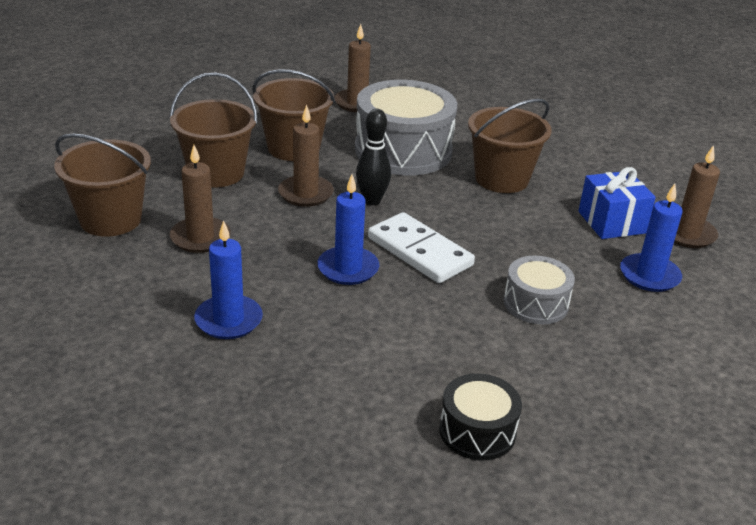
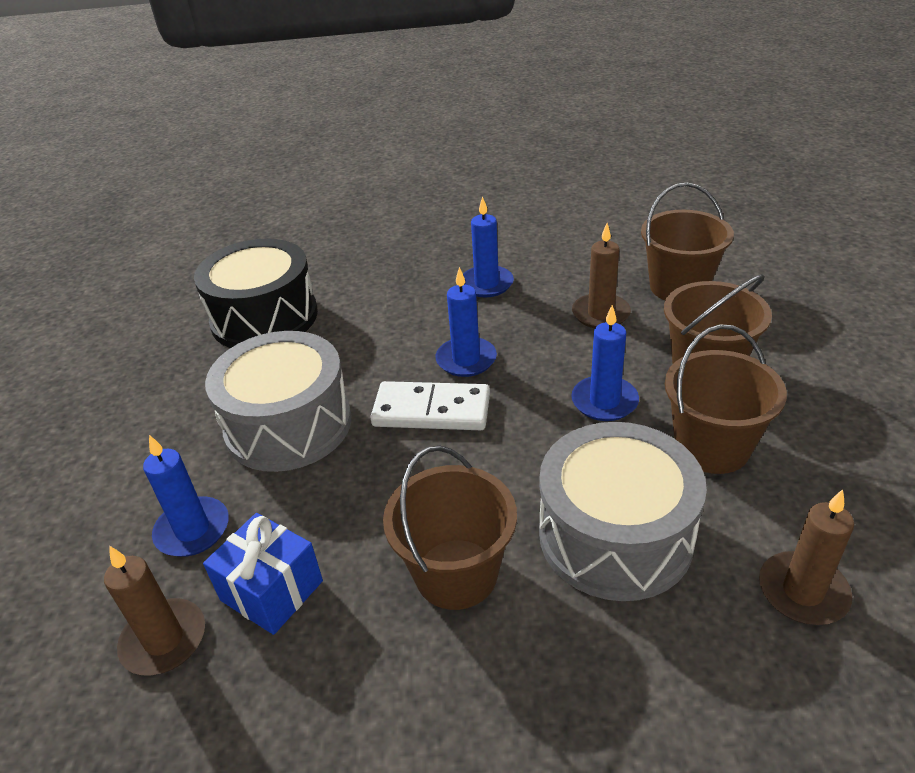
camera: 145 degrees right, 5 degrees up
brown candle [278,104,334,207] -> blue candle [571,305,639,421]
black bowling pin [356,109,391,206] -> none
black drum [439,373,522,460] -> black drum [194,239,318,348], size x1.90
grey drum [504,256,575,324] -> grey drum [205,331,351,472], size x1.90

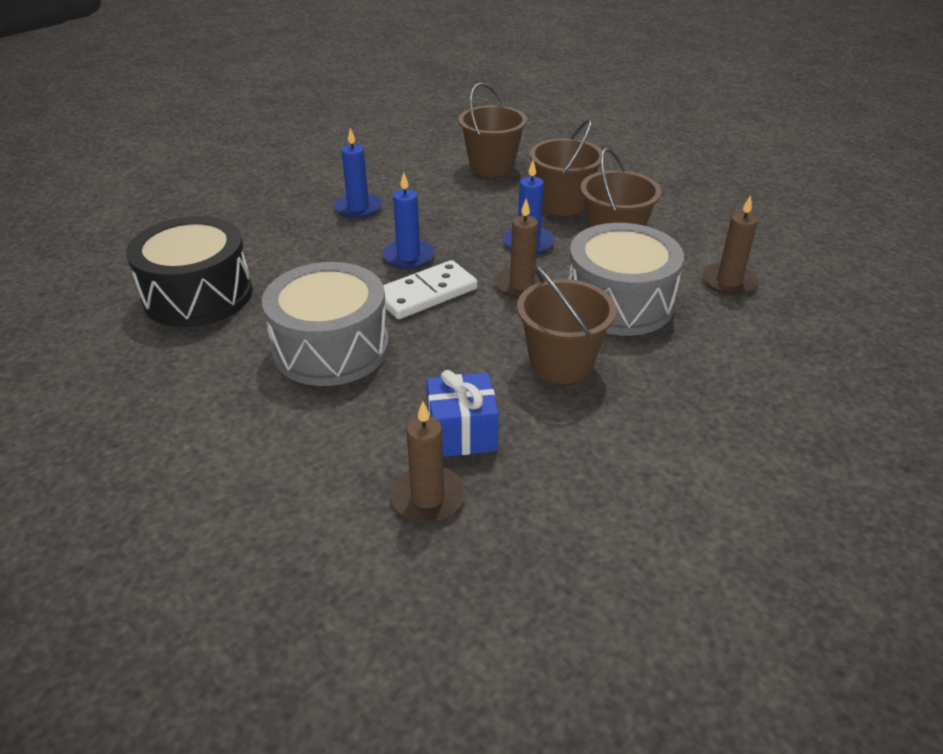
camera: 45 degrees left, 0 degrees up
blue candle [143,435,229,557] -> none
brown candle [572,223,631,328] -> brown candle moved to [495,199,546,299]

